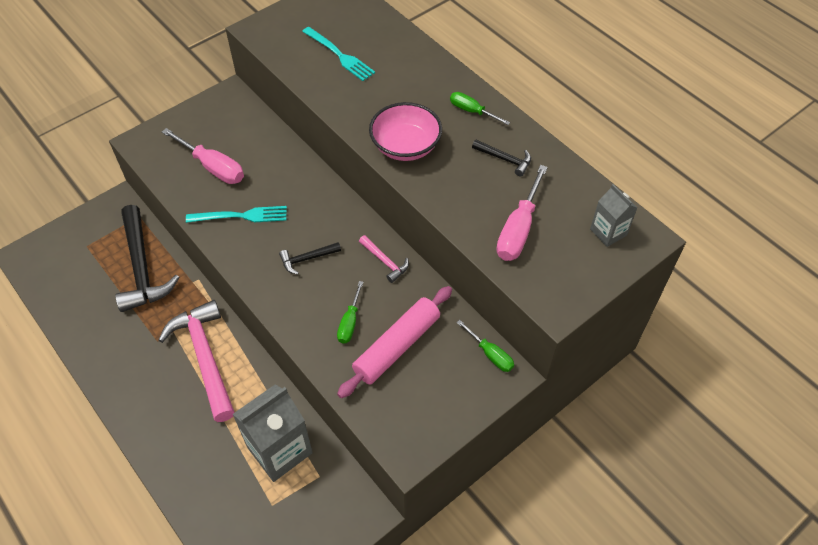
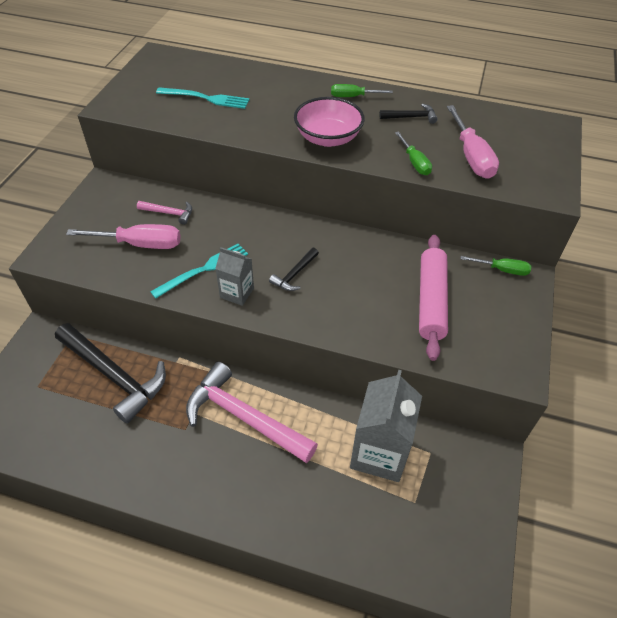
camera: 35 degrees left, 5 degrees down
green screwdriver [337,281,363,344] -> green screwdriver moved to [395,131,432,175]
pink hammer [359,235,409,283] -> pink hammer moved to [137,201,192,225]
grey carton [590,184,637,247] -> grey carton moved to [215,247,254,306]

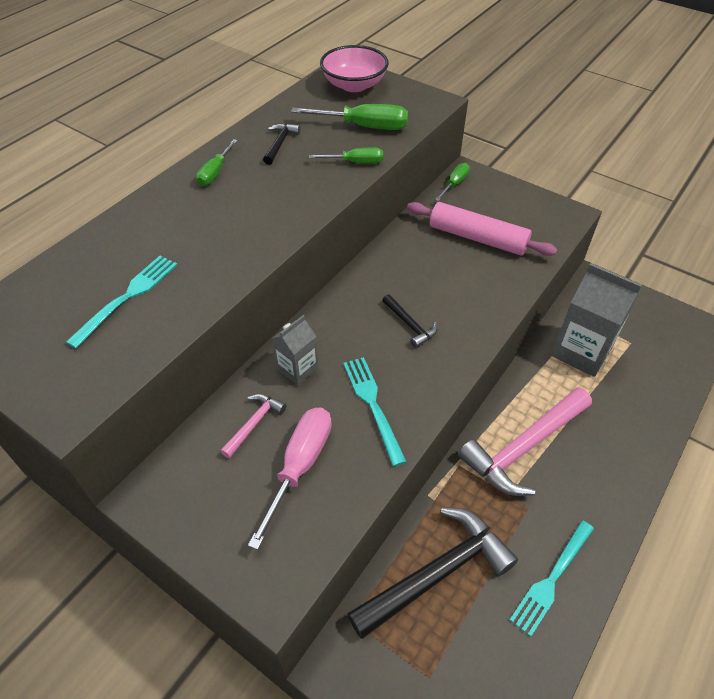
camera: 70 degrees left, 0 degrees up
grey carton [215,247,254,306] -> grey carton moved to [272,315,319,386]
pink bowl [294,97,365,147] -> pink bowl moved to [320,45,389,92]
pink screwdriver [447,105,499,179] -> green screwdriver [291,104,408,130]
none -> turquoise fork [510,520,594,637]

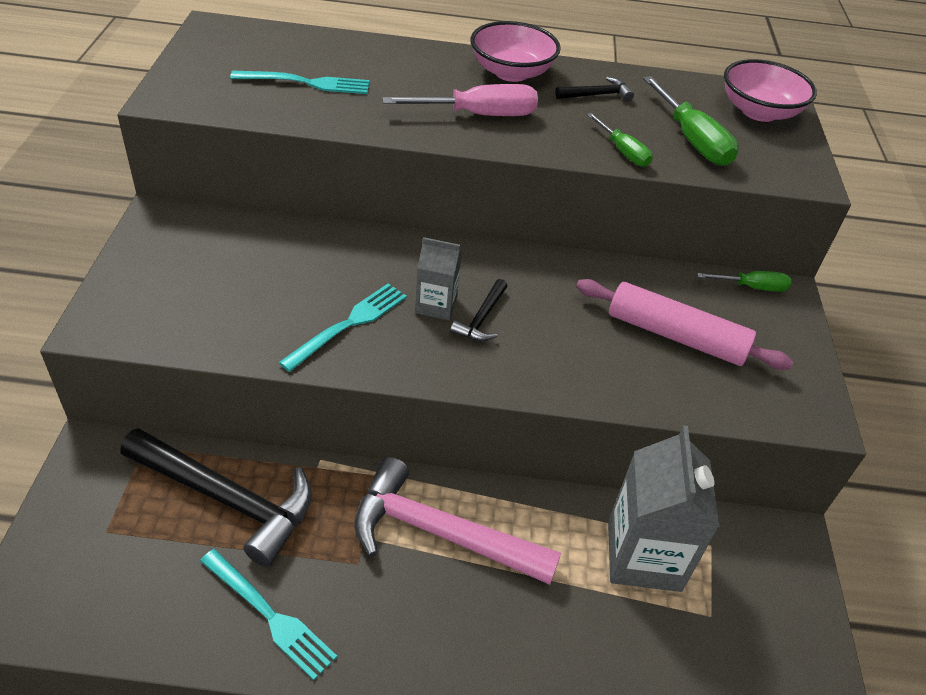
camera: 55 degrees right, 5 degrees down
green screwdriver [196,139,238,186] -> pink bowl [470,21,561,82]
pink hammer [221,394,286,458] -> none
pink screwdriver [248,408,332,550] -> pink screwdriver moved to [383,84,538,116]
grey carton [272,315,319,386] -> grey carton moved to [415,237,462,320]
pink rolling pin [407,202,558,256] -> pink rolling pin turned 60 degrees counterclockwise [576,279,793,370]
turquoise fork [510,520,594,637] -> turquoise fork turned 150 degrees counterclockwise [200,549,337,680]

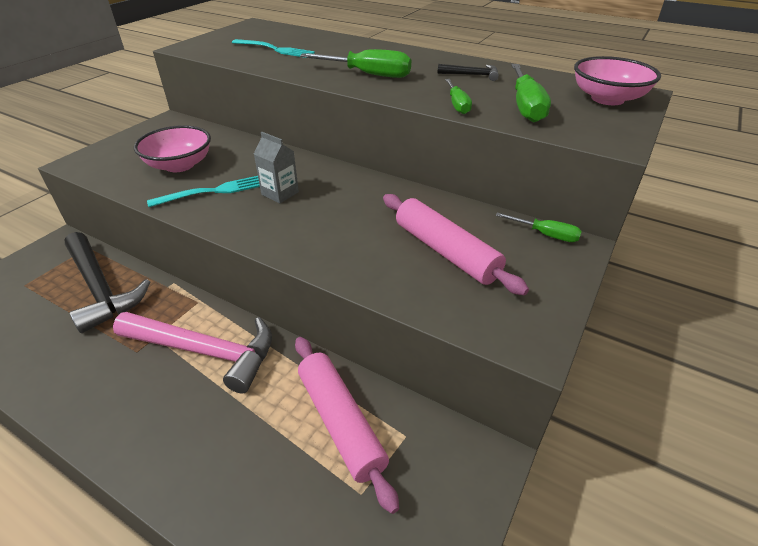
camera: 30 degrees right, 5 degrees down
turquoise fork [200,549,337,680] -> none
pink hammer [354,457,561,585] -> pink hammer turned 150 degrees clockwise [113,312,272,393]
pink screwdriver [383,84,538,116] -> green screwdriver [300,49,411,78]
black hammer [450,279,508,341] -> none
pink bowl [470,21,561,82] -> pink bowl moved to [134,125,211,172]
grey carton [608,425,720,592] -> pink rolling pin [295,337,399,514]

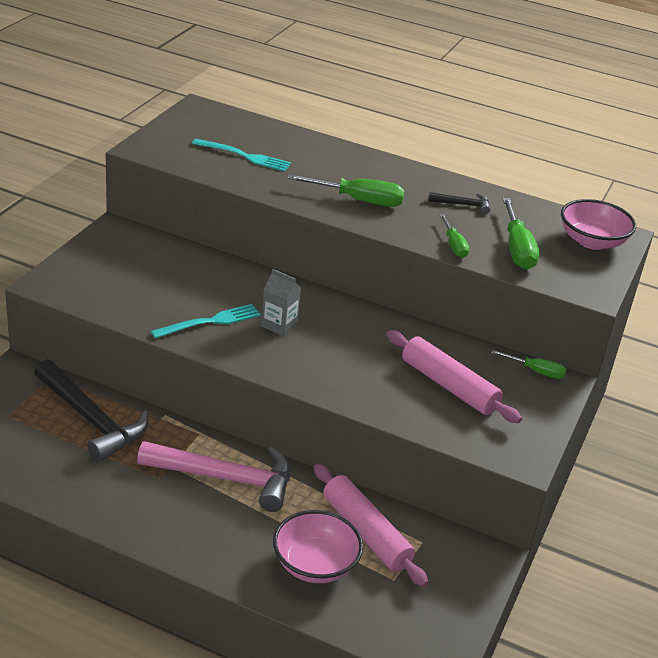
camera: 10 degrees left, 5 degrees down
pink bowl [134,125,211,172] -> pink bowl moved to [273,510,363,583]

